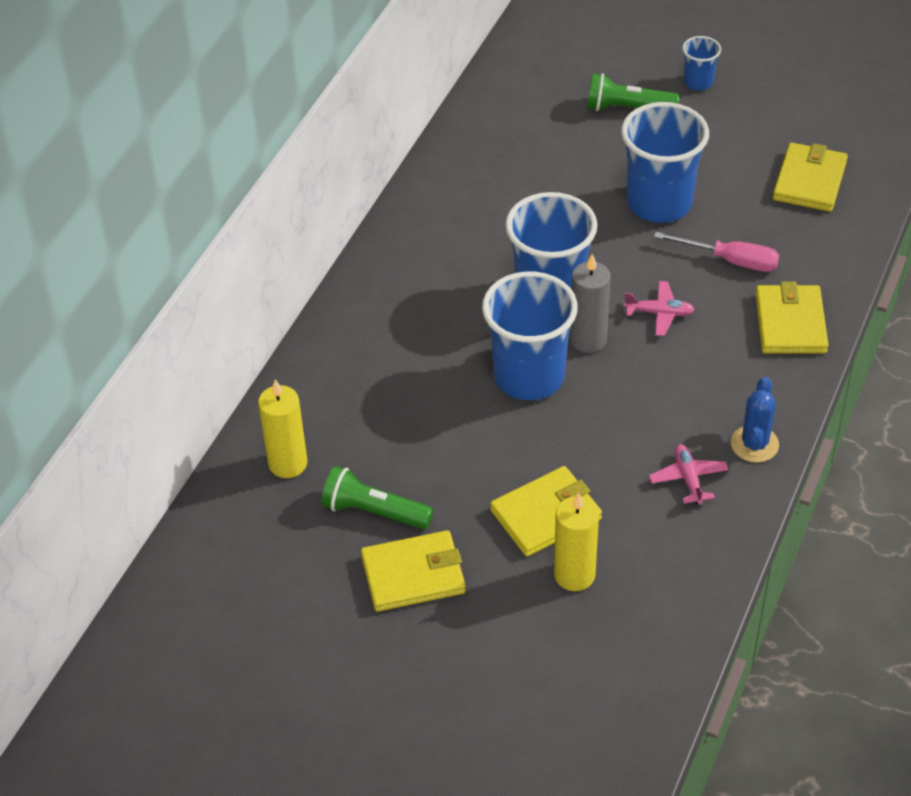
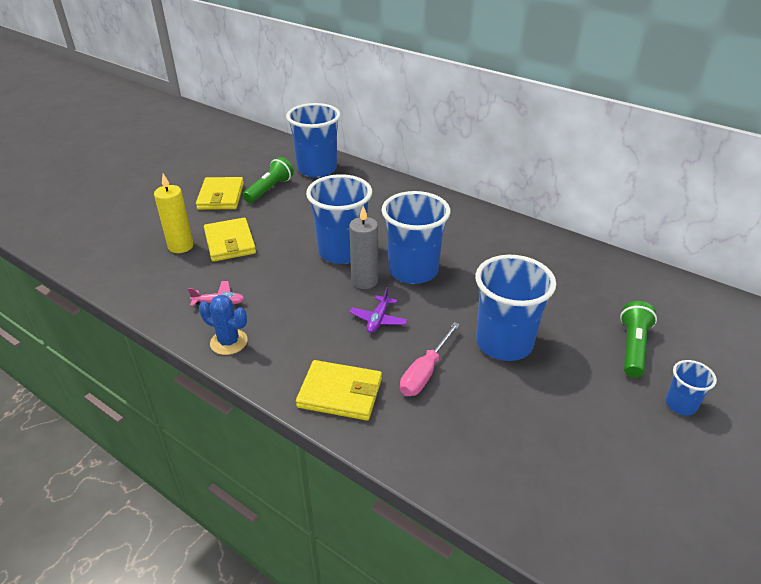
camera: 100 degrees right, 10 degrees down
yellow candle [258,379,307,478] -> blue cup [286,103,341,178]
pink plane [624,281,695,336] -> purple plane [349,287,407,333]
yellow wallet [773,143,848,212] -> none

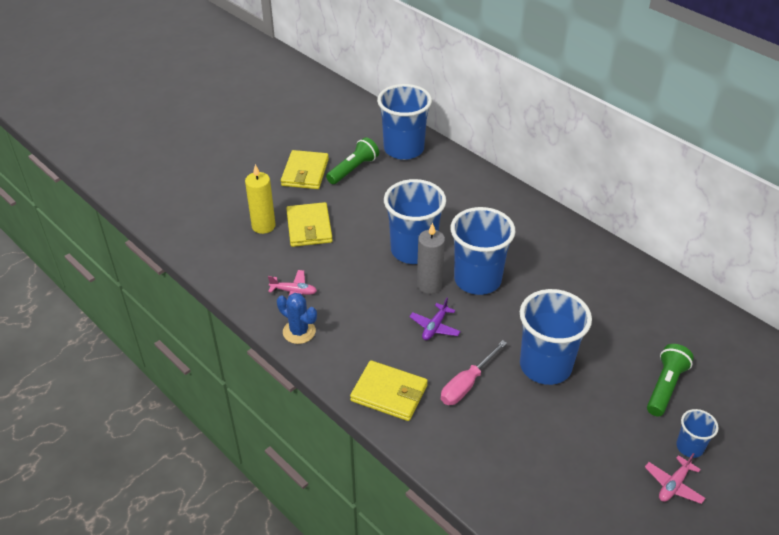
camera: 10 degrees right, 5 degrees up
none -> pink plane [645,453,706,504]

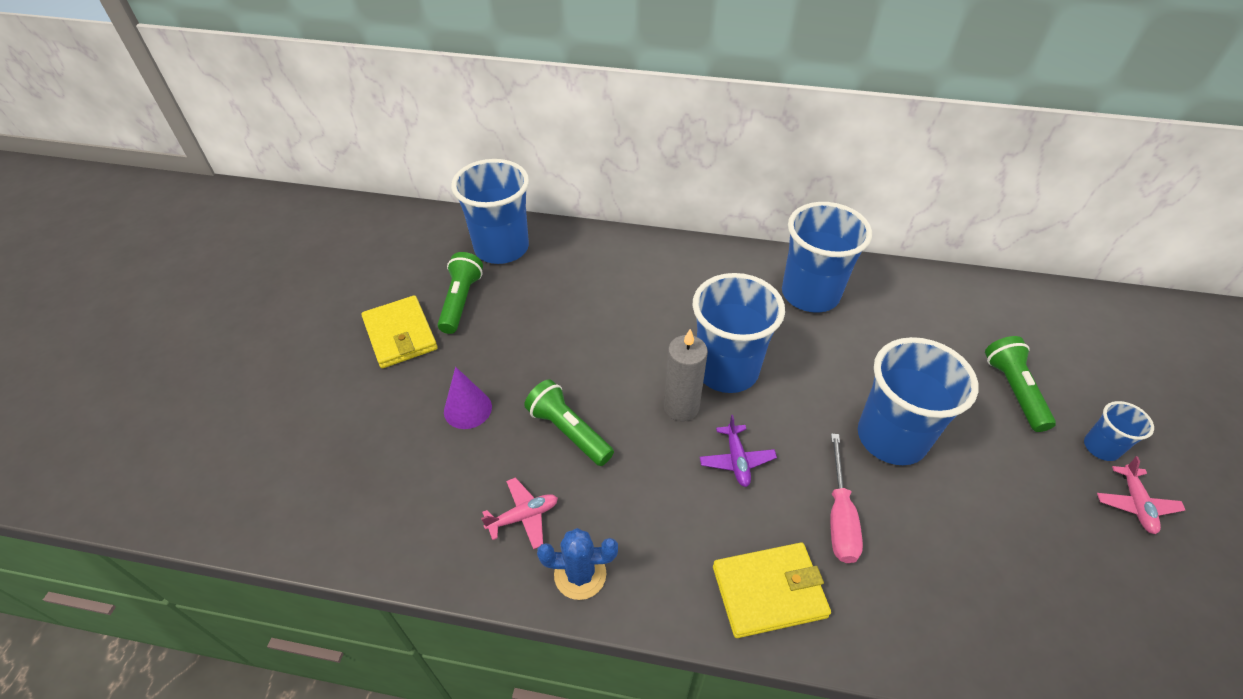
camera: 35 degrees left, 5 degrees up
yellow candle [245,164,276,234] -> none
yellow wallet [286,202,333,247] -> purple cone [444,367,492,429]
blue cup [384,179,446,264] -> blue cup moved to [782,202,872,313]
none -> green flashlight [524,380,614,466]

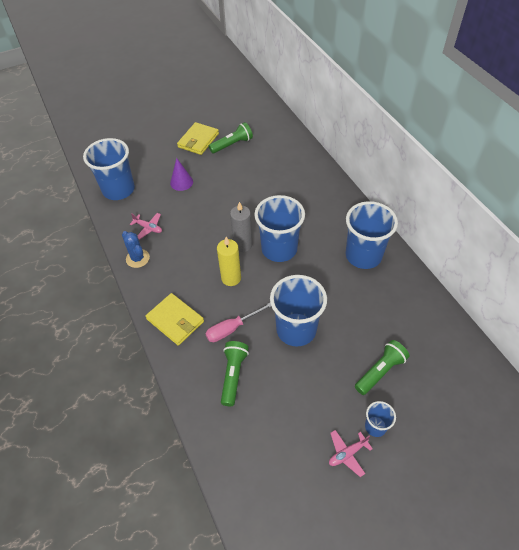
camera: 55 degrees right, 5 degrees up
blue cup [451,159,529,264] -> blue cup moved to [83,138,135,200]
green flashlight [524,380,614,466] -> green flashlight moved to [221,341,249,406]
purple plane [700,415,777,487] -> yellow candle [217,237,241,286]

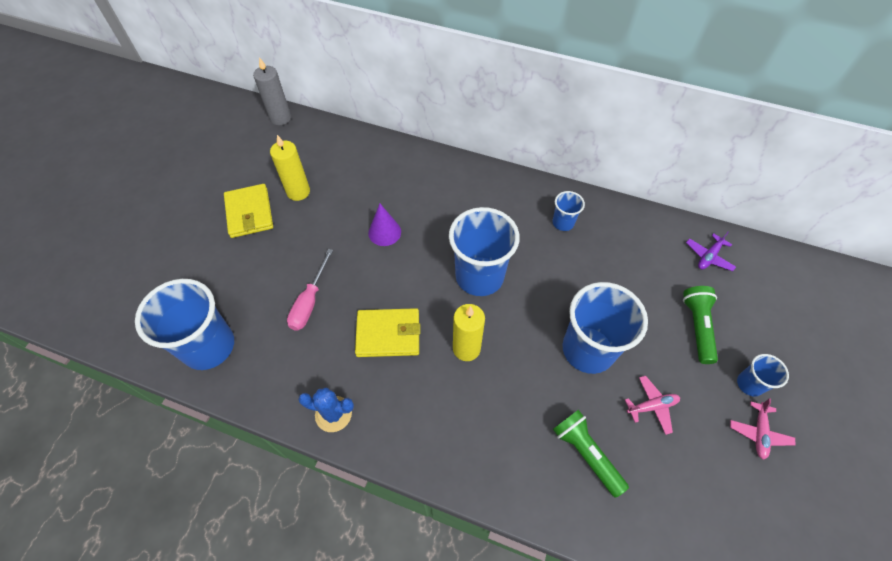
camera: 45 degrees left, 5 degrees up
pink plane [130,213,162,240] -> pink plane moved to [625,376,680,435]
yellow wallet [145,293,204,346] -> yellow wallet moved to [355,308,421,357]
purple cone [170,158,193,191] -> purple cone moved to [368,204,401,246]
pink screwdriver [206,303,271,342] -> pink screwdriver moved to [287,249,333,331]
green flashlight [209,122,253,153] -> yellow candle [270,135,310,201]
grey candle [230,202,252,252] -> grey candle moved to [253,57,291,125]
blue cup [346,201,398,269] -> blue cup [552,191,585,231], size x0.48
none -> purple plane [686,231,736,271]

